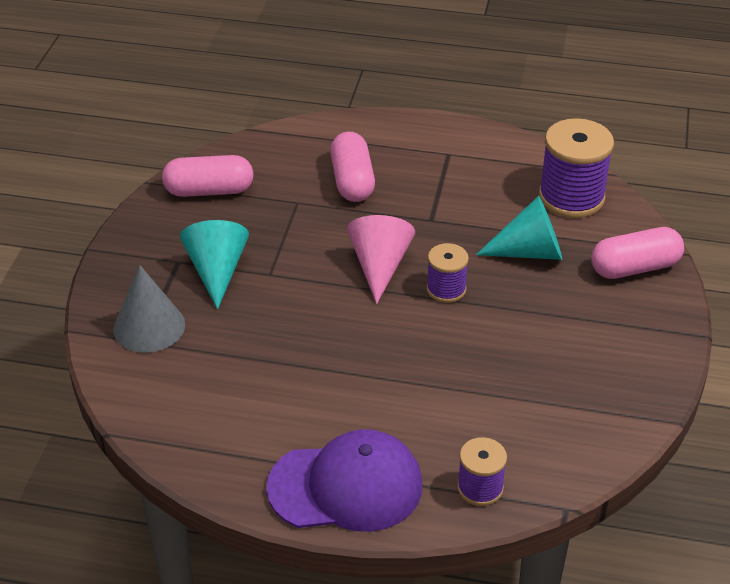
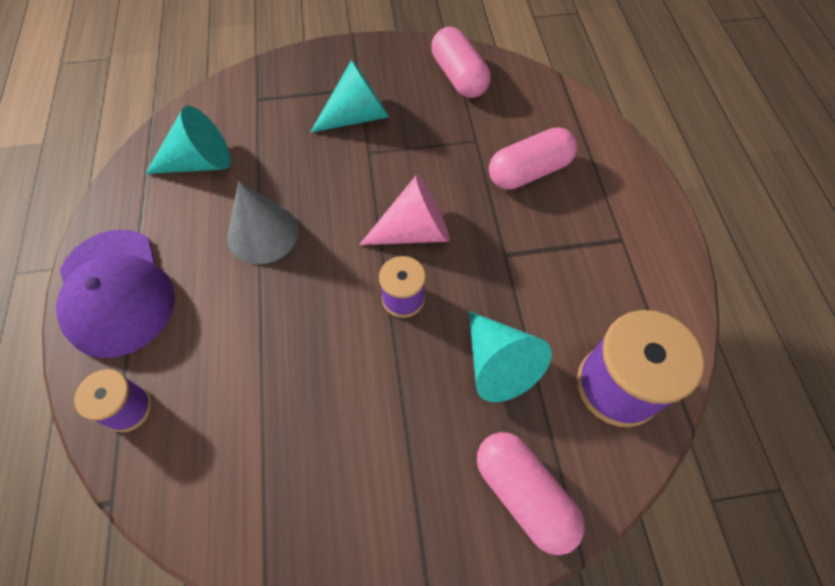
camera: 70 degrees right, 20 degrees up
grey cone [113,265,185,353] -> grey cone moved to [228,181,298,264]
none -> turquoise cone [145,106,231,174]

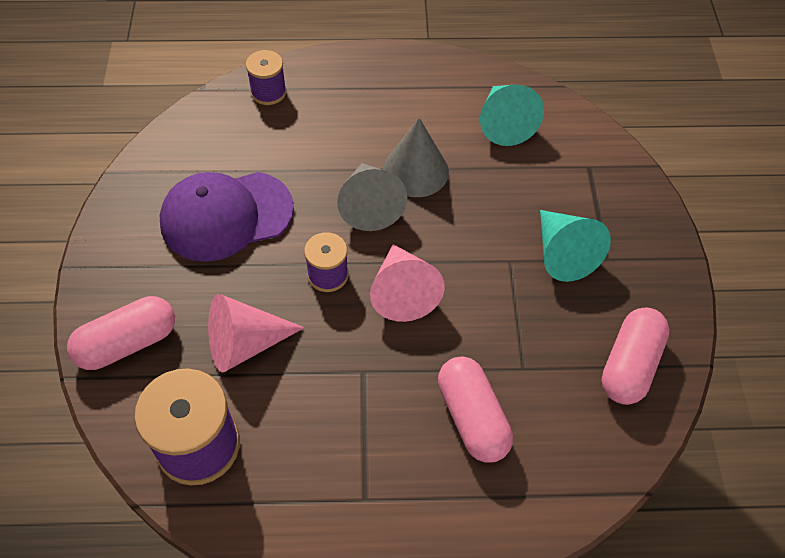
camera: 95 degrees right, 5 degrees down
purple cap [56,230,175,358] -> purple cap moved to [159,172,294,262]
pink capsule [431,27,491,98] -> pink capsule turned 45 degrees counterclockwise [601,307,670,405]
turquoise cone [469,311,551,402] -> pink cone [208,294,305,373]
none -> grey cone [337,163,407,231]

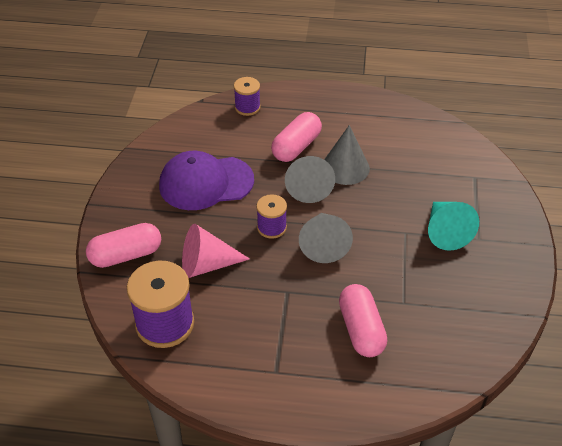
camera: 10 degrees right, 10 degrees down
pink cone [370,244,445,322] -> grey cone [299,213,353,263]
turquoise cone [480,85,544,146] -> none
pink capsule [601,307,670,405] -> pink capsule moved to [271,112,322,162]

